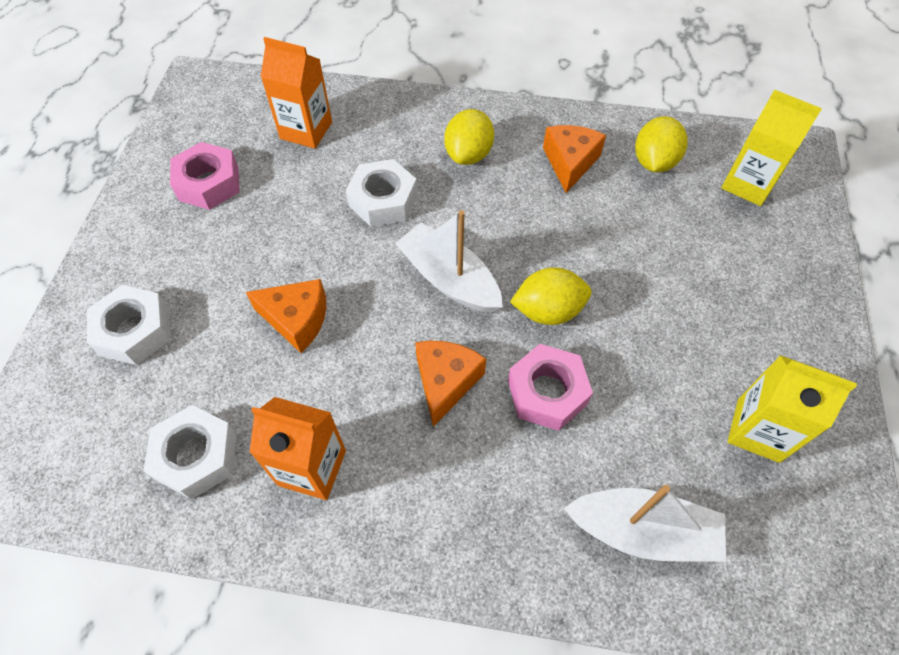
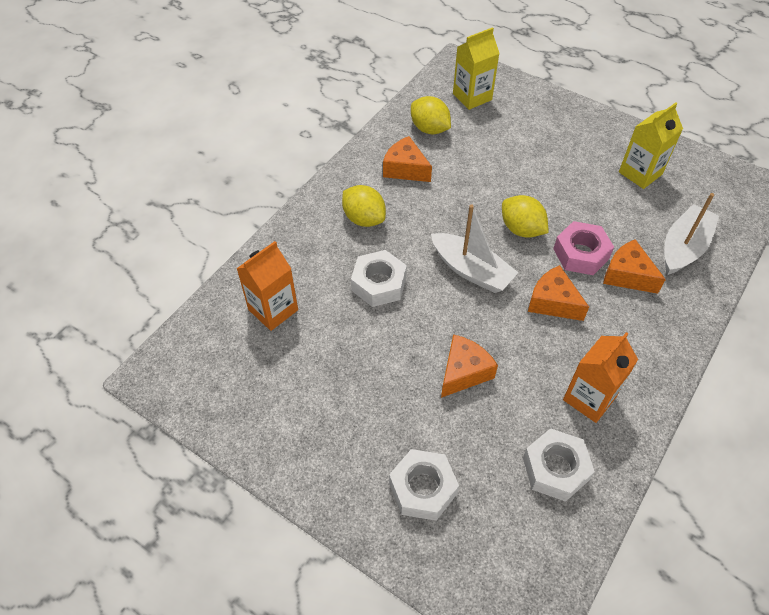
camera: 65 degrees left, 5 degrees down
pink nut [170,142,240,210] -> none
white boat [395,210,503,313] -> white boat turned 120 degrees counterclockwise [431,205,519,293]
yellow lemon [510,267,592,325] -> yellow lemon turned 60 degrees counterclockwise [502,195,548,238]
none -> orange cheese [603,239,666,294]

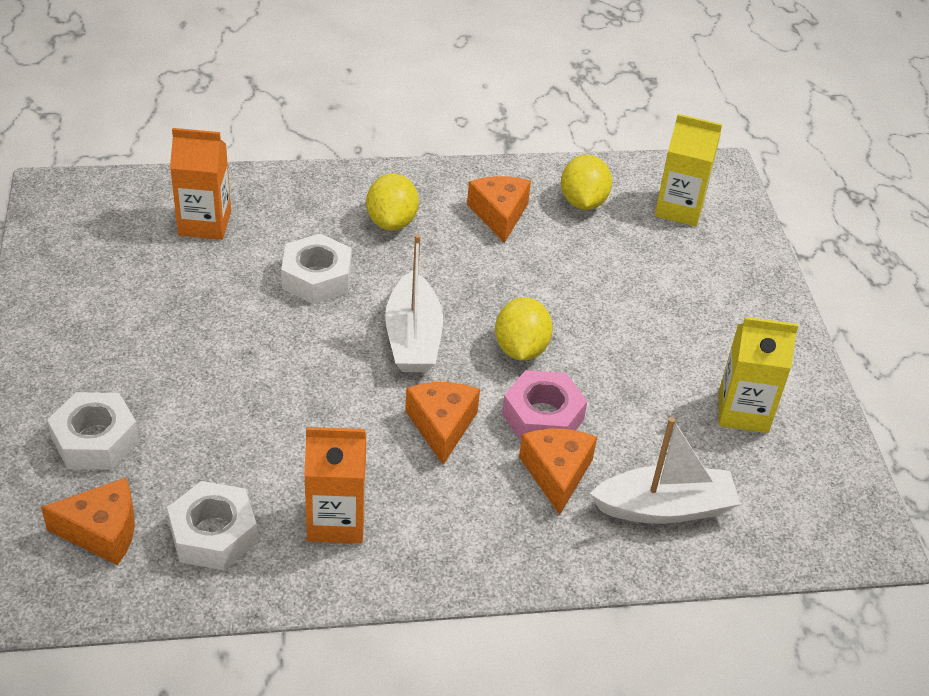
camera: 45 degrees right, 10 degrees down
orange cheese [441,334,498,398] -> orange cheese moved to [41,478,135,565]

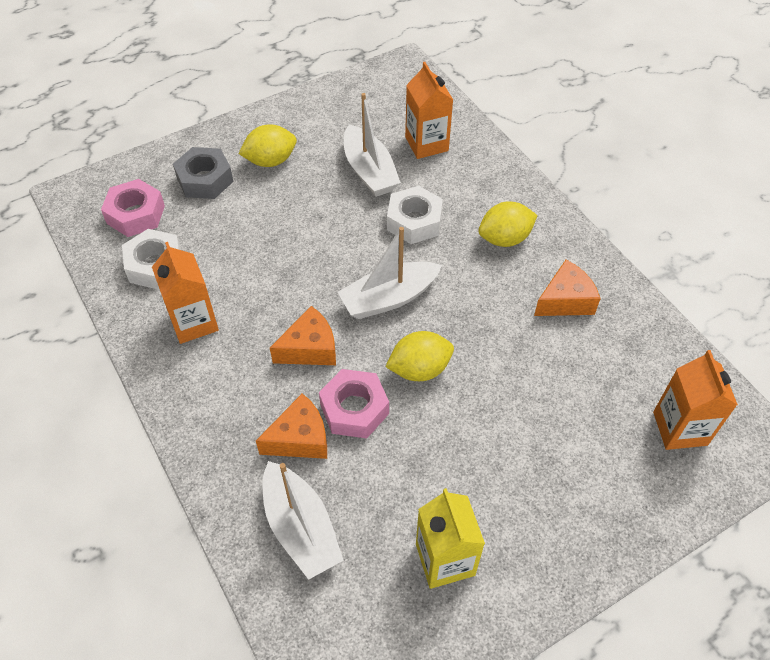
camera: 70 degrees right, 10 degrees up
orange cheese [41,478,135,565] -> pink nut [101,179,165,237]
white nut [47,392,139,470] -> grey nut [173,147,234,199]
yellow lemon [561,155,612,210] -> yellow lemon moved to [238,124,297,167]
yellow carton [655,114,722,226] -> orange carton [653,350,738,450]
none -> white boat [344,93,401,197]

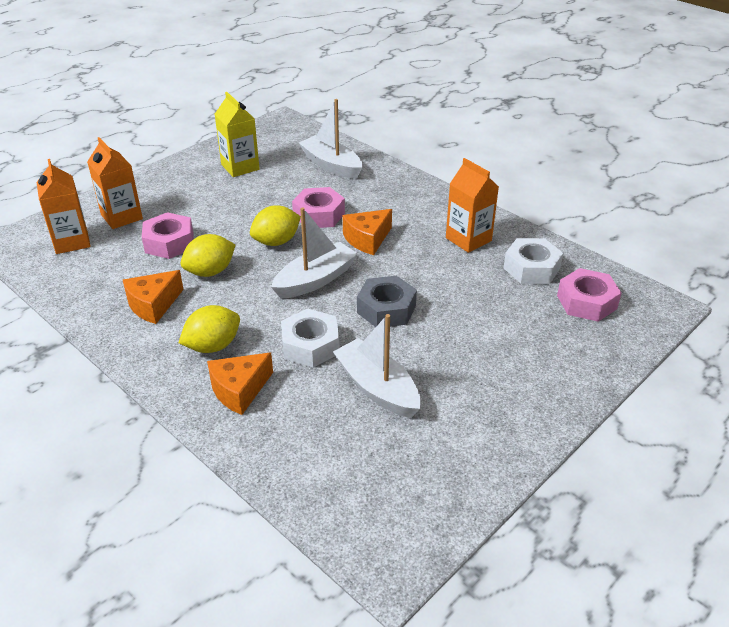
camera: 165 degrees right, 15 degrees down
grey nut [173,147,234,199] -> grey nut moved to [357,276,417,327]
yellow lemon [238,124,297,167] -> yellow lemon moved to [181,234,235,277]
orange cheese [256,393,327,459] -> orange cheese moved to [207,352,273,415]
orange carton [405,62,453,159] -> orange carton moved to [87,137,143,229]
none -> pink nut [142,212,193,259]

